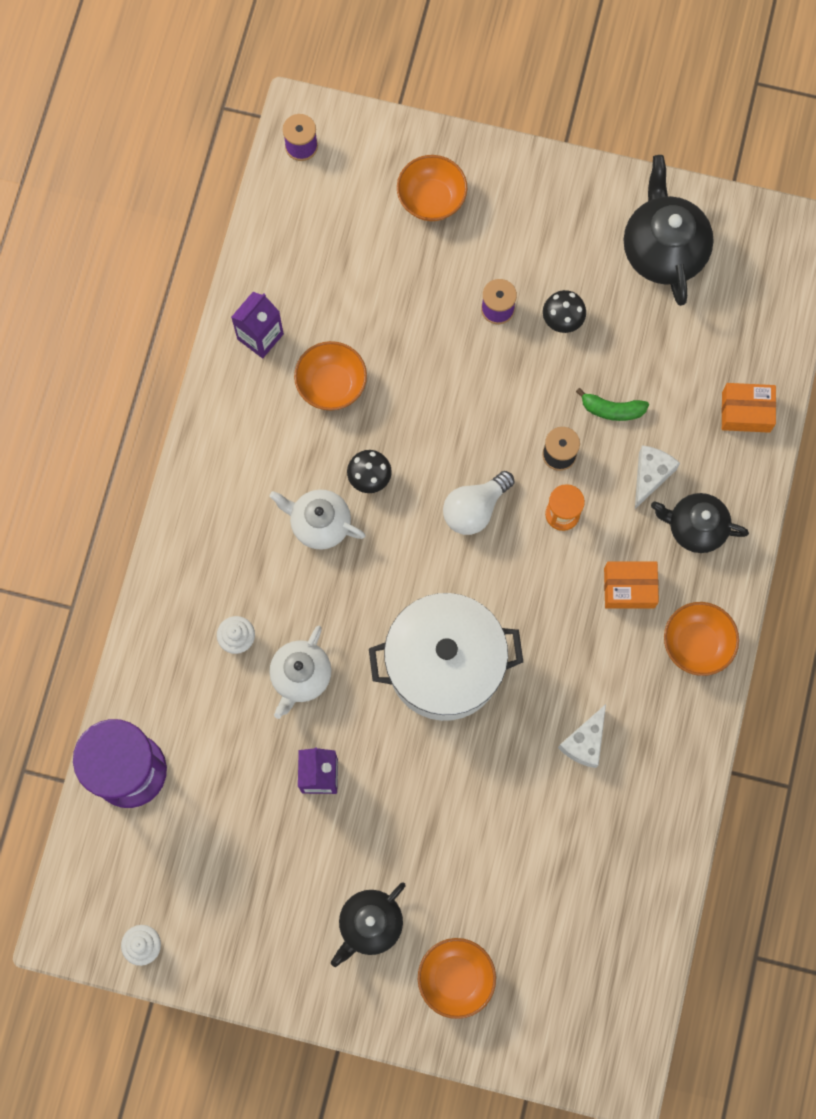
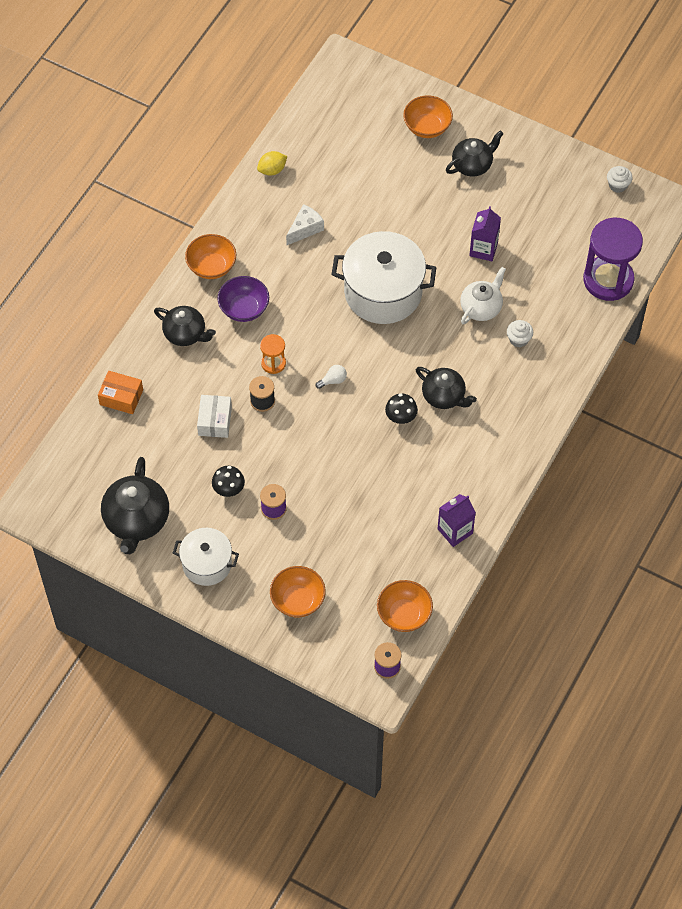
camera: 165 degrees left, 15 degrees down
white teapot [269,489,365,549] -> black teapot [416,367,477,409]
orange bowl [294,341,367,411] -> orange bowl moved to [377,580,433,632]
white light bulb [443,471,514,535] -> white light bulb [315,365,347,389], size x0.55
green banana [576,388,649,421] -> white box [197,395,232,438]
orange box [604,561,659,608] -> purple bowl [217,276,269,322]
white cheese [635,445,680,509] -> none
none -> white pot [173,528,239,586]
none -> yellow lemon [257,151,287,176]

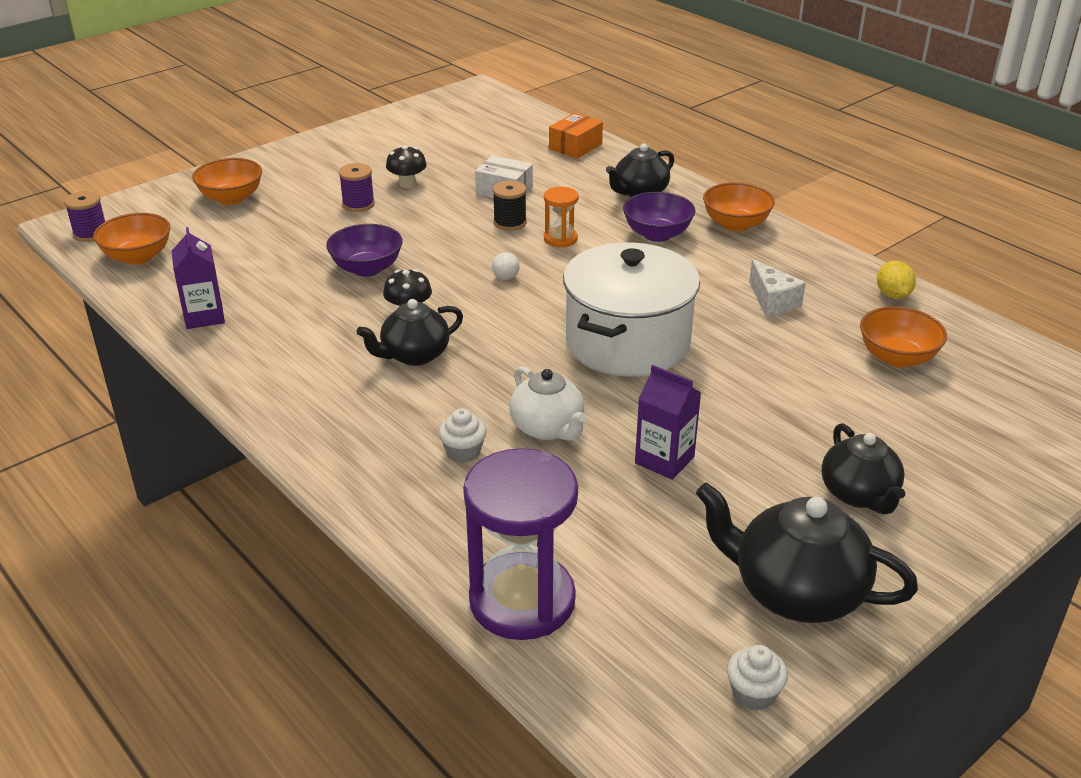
camera: 110 degrees right, 25 degrees down
black teapot [101,457,169,554] -> black teapot moved to [696,482,918,623]
white pot [173,528,239,586] -> none
orange bowl [403,95,453,138] -> orange bowl moved to [860,306,947,367]
none -> purple bowl [326,224,403,277]

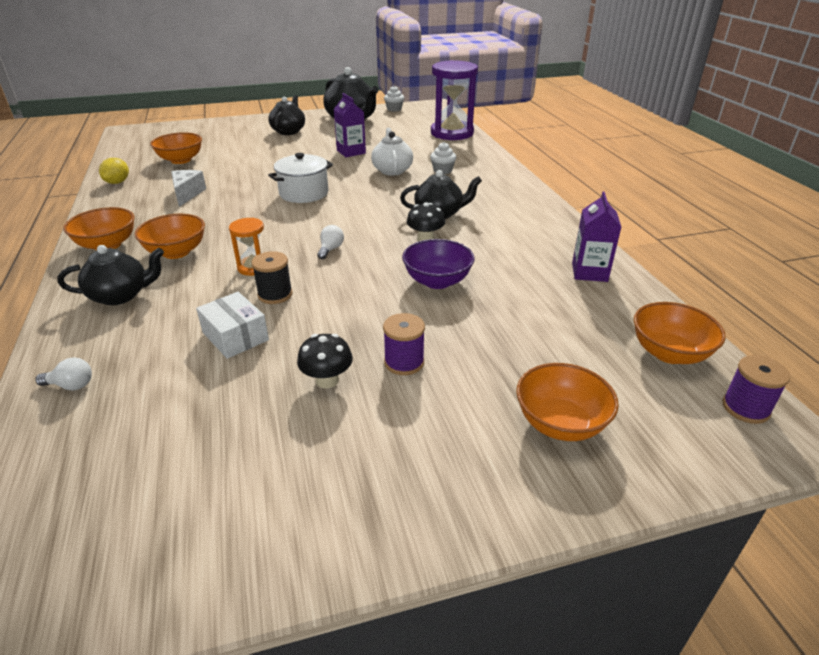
camera: 155 degrees left, 0 degrees up
orange box [549,113,603,159] -> white light bulb [35,357,92,390]
white pot [563,242,700,377] -> white pot [268,153,333,203], size x0.59
purple bowl [623,192,695,242] -> orange bowl [135,214,205,259]

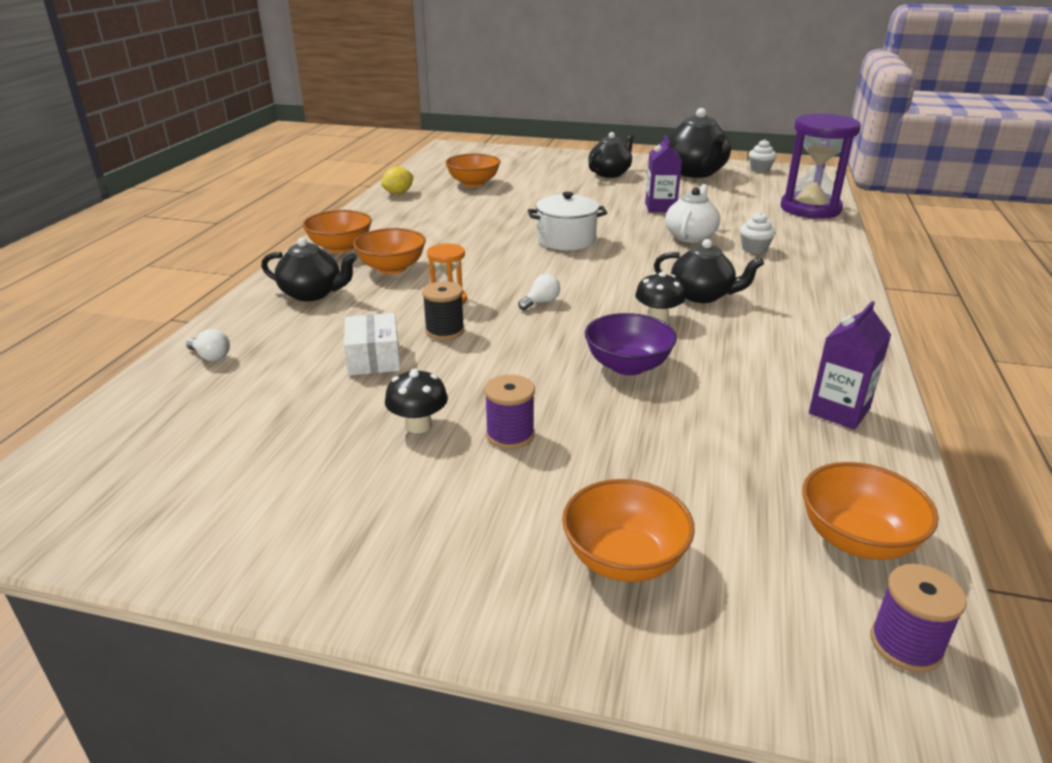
camera: 30 degrees right, 5 degrees down
white cheese [171,170,206,207] -> none

